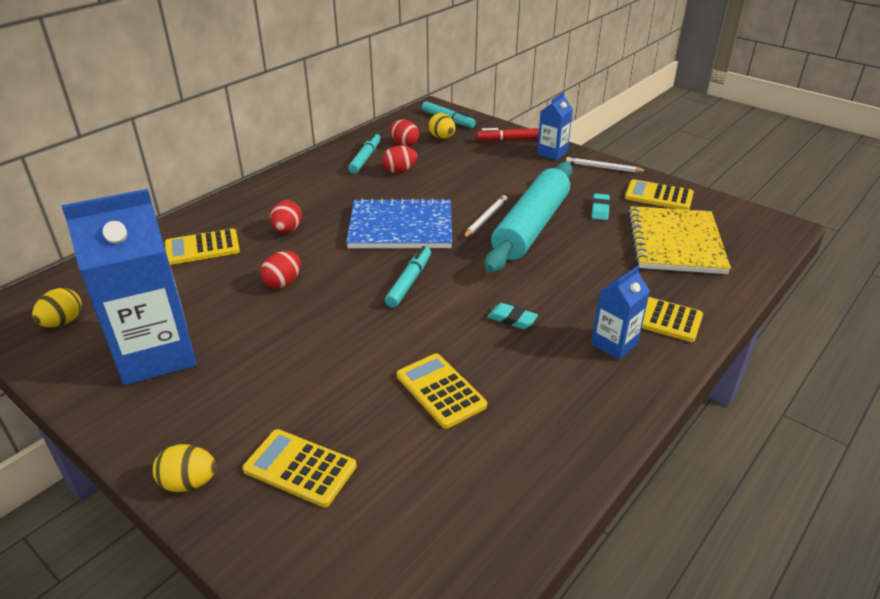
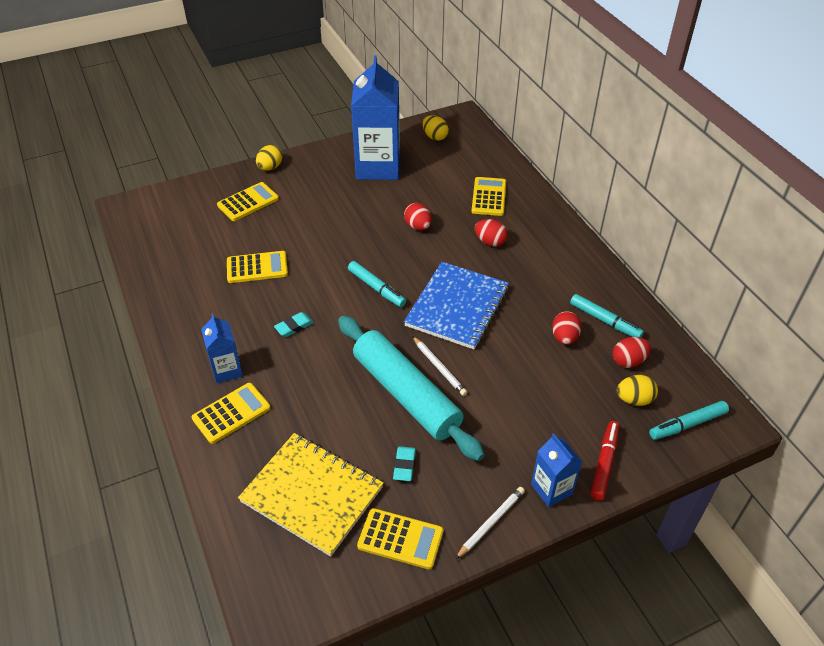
camera: 115 degrees right, 10 degrees up
turquoise eraser [591,193,610,220] -> turquoise eraser turned 60 degrees clockwise [393,446,416,481]
yellow calculator [625,179,694,210] -> yellow calculator turned 60 degrees clockwise [357,508,443,570]

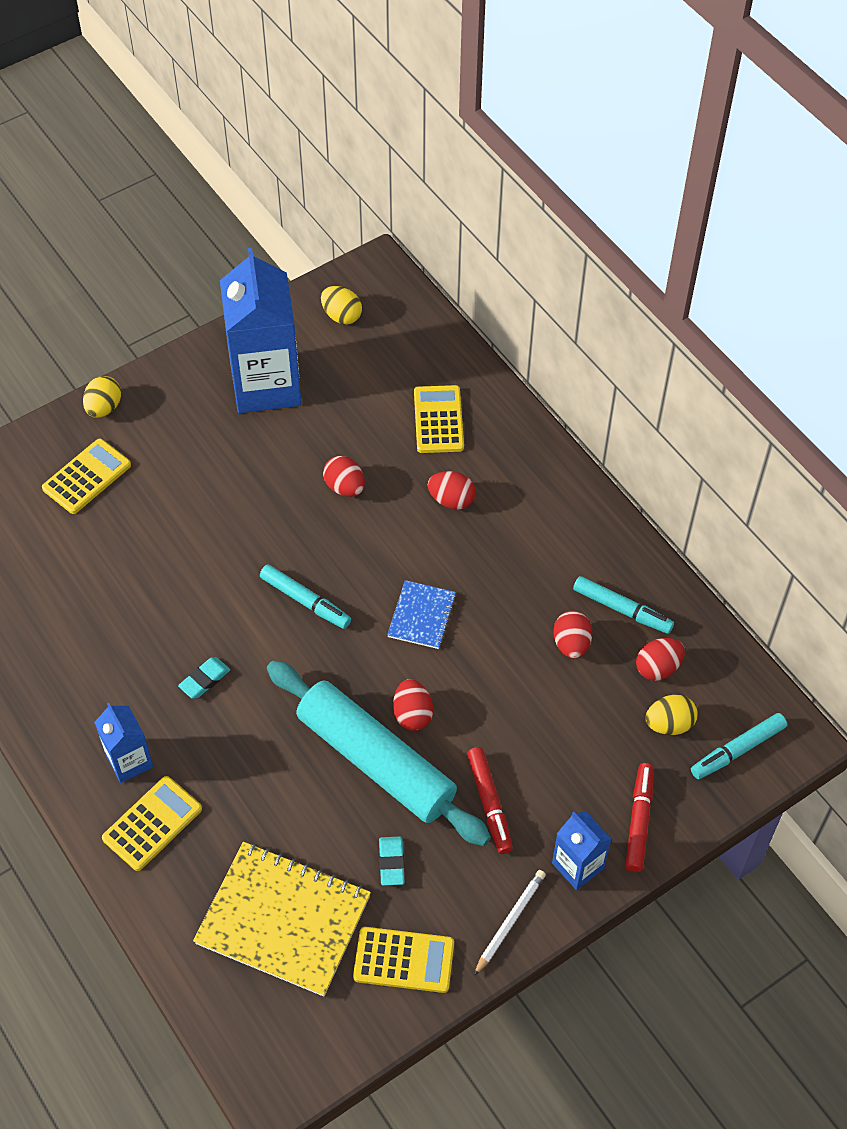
camera: 10 degrees left, 10 degrees up
yellow calculator [227,251,288,283] -> none
blue notebook [404,262,509,349] -> blue notebook [387,580,456,649], size x0.52
white pencil [412,336,467,396] -> red egg [393,679,433,731]
none -> red marker [467,747,513,854]

